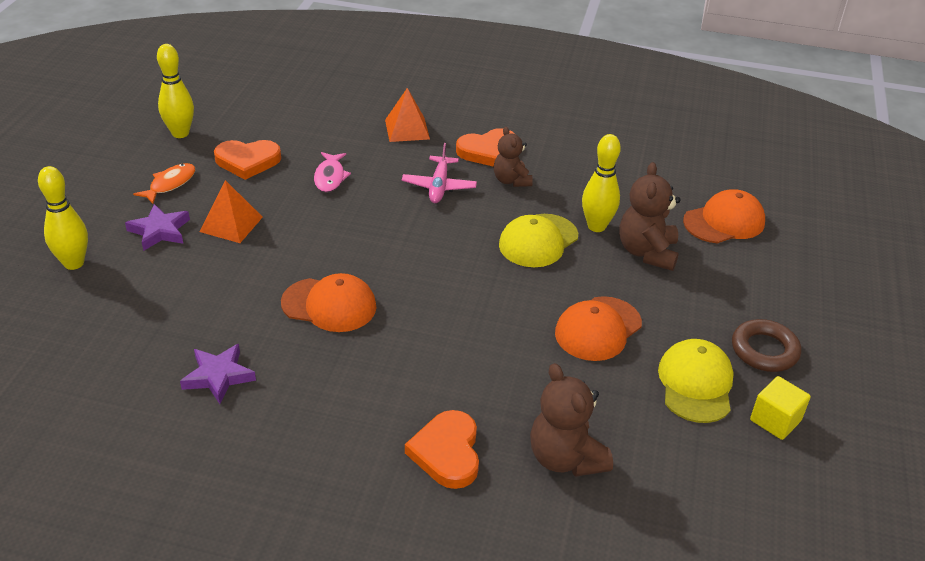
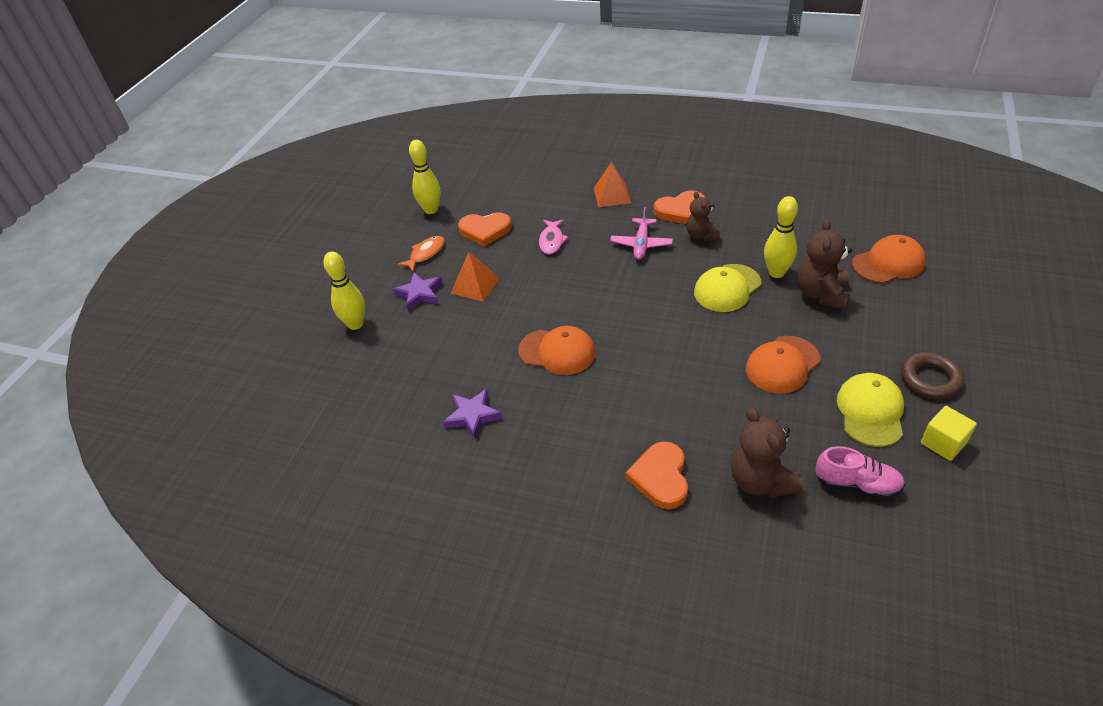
camera: 10 degrees right, 5 degrees up
none -> pink shoe [815,446,905,499]

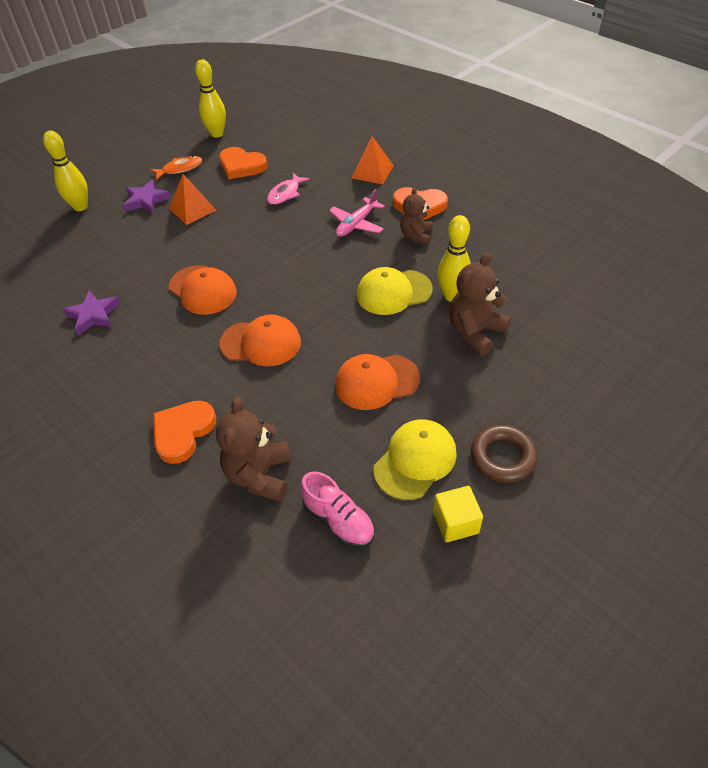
camera: 25 degrees right, 5 degrees up
orange cap [852,235,926,283] -> orange cap moved to [219,314,301,366]

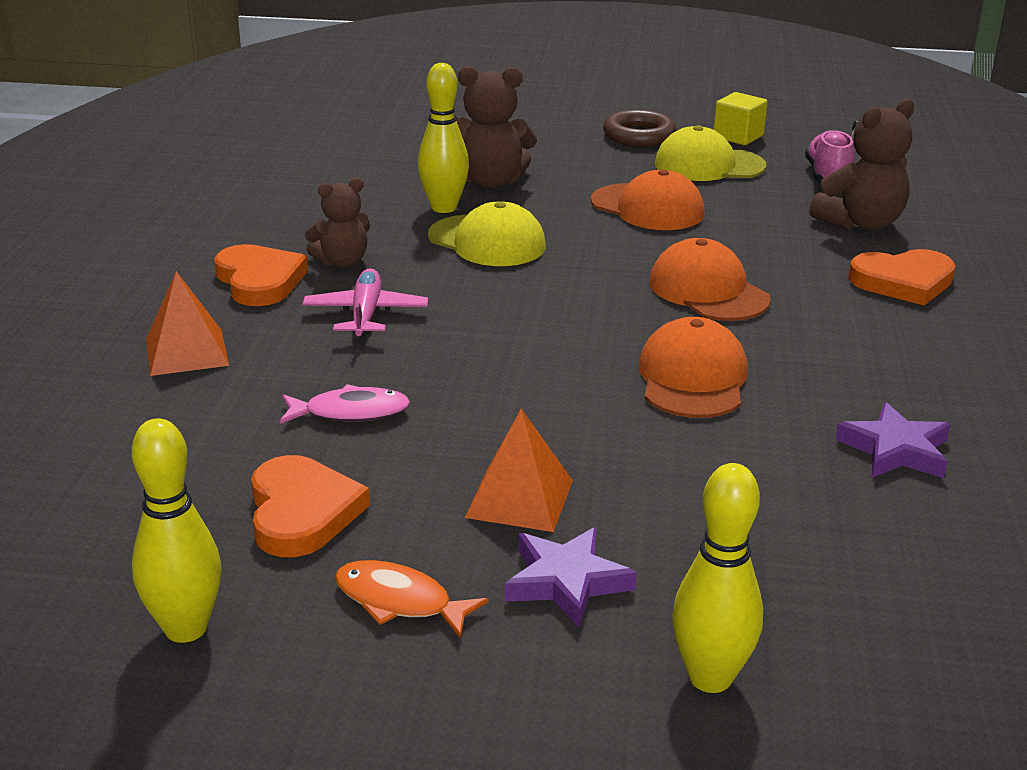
camera: 130 degrees left, 20 degrees down
pink plane [329,189,385,237] -> pink plane turned 90 degrees counterclockwise [302,268,428,339]

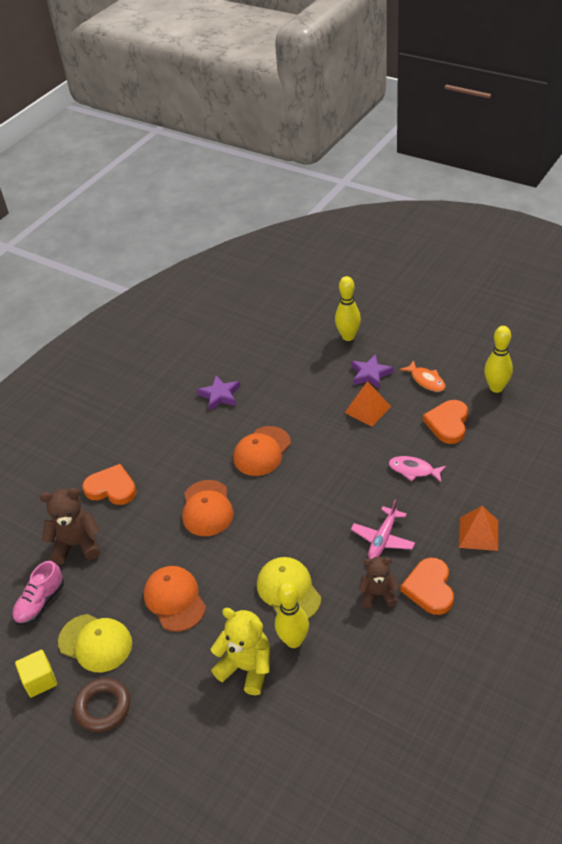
camera: 150 degrees left, 15 degrees up
brown teddy bear [456,66,537,188] -> yellow teddy bear [211,608,270,695]

